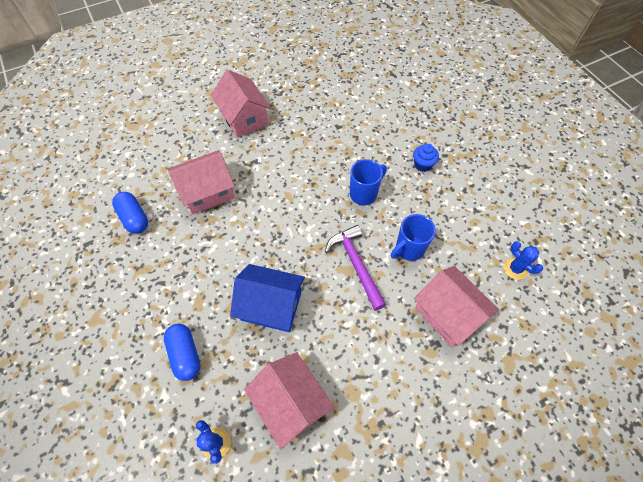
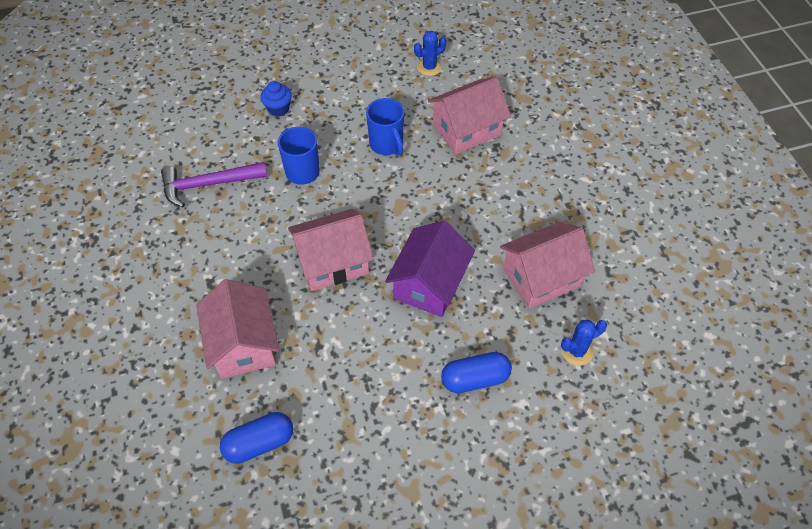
camera: 80 degrees left, 5 degrees down
pink house [211,70,271,138] -> pink house moved to [288,209,374,291]
blue house [230,264,305,332] -> purple house [385,221,475,317]
purple hammer [325,225,386,311] -> purple hammer moved to [161,162,267,207]

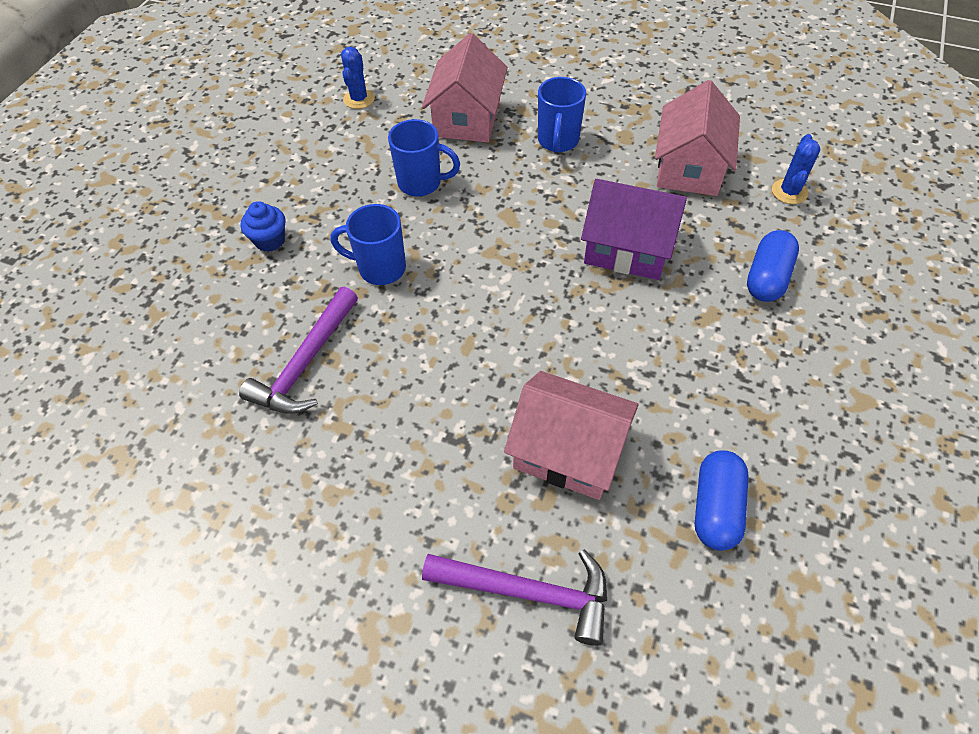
camera: 50 degrees left, 0 degrees up
pink house [288,209,374,291] -> none
purple house [385,221,475,317] -> purple house turned 45 degrees counterclockwise [581,179,687,280]
none -> purple hammer [422,550,607,646]
none -> blue mug [538,77,586,153]

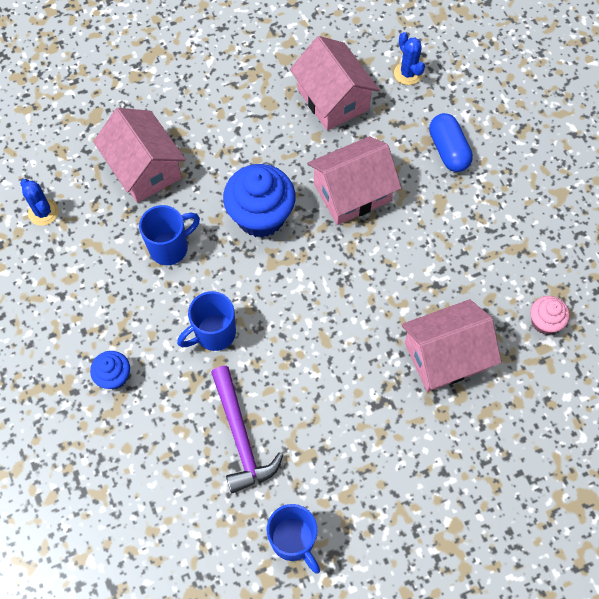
camera: 45 degrees left, 10 degrees up
purple hammer [422,550,607,646] -> none
blue mug [538,77,586,153] -> blue mug moved to [267,504,320,574]
purple house [581,179,687,280] -> pink house [308,136,401,225]
blue capsule [695,450,749,551] -> pink cupcake [530,296,570,334]
none -> blue cupcake [223,164,295,238]

